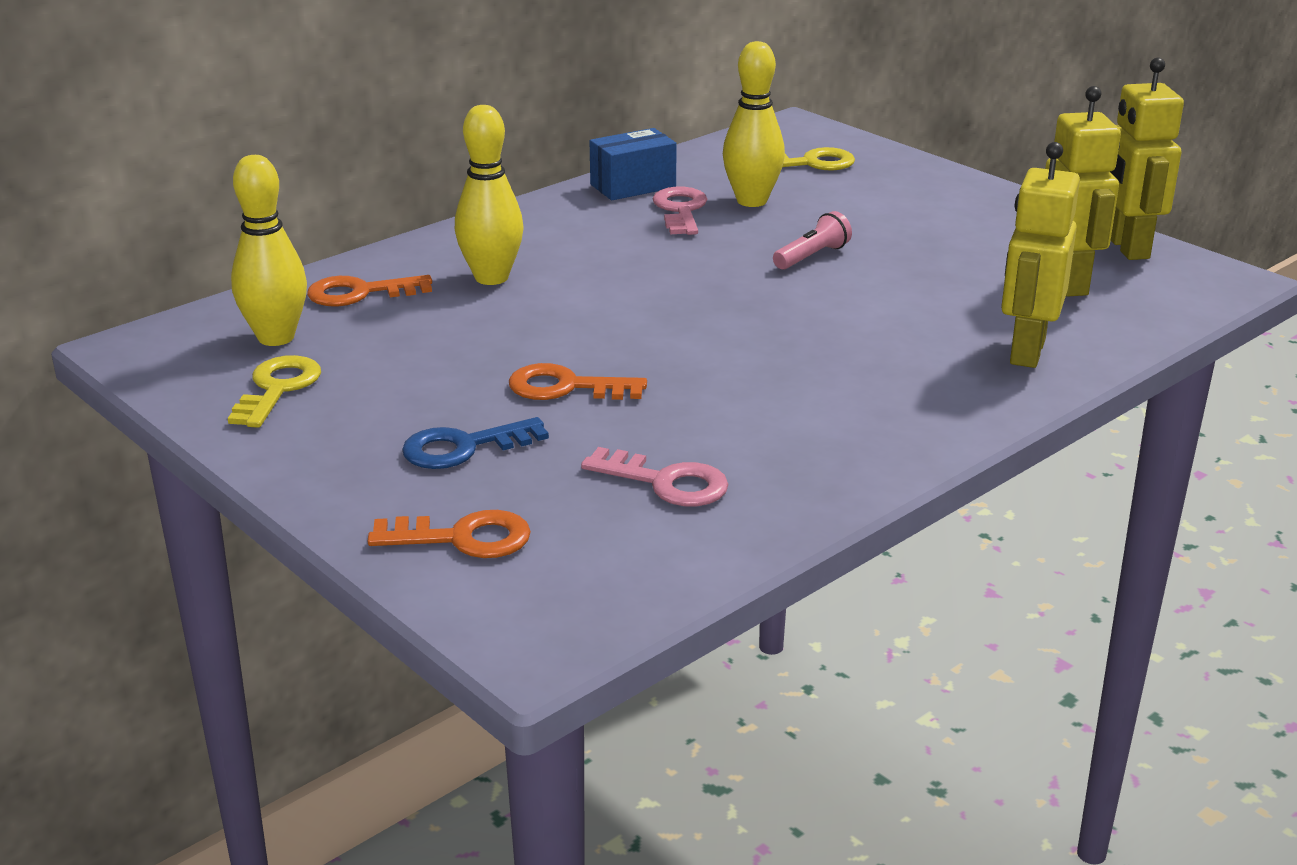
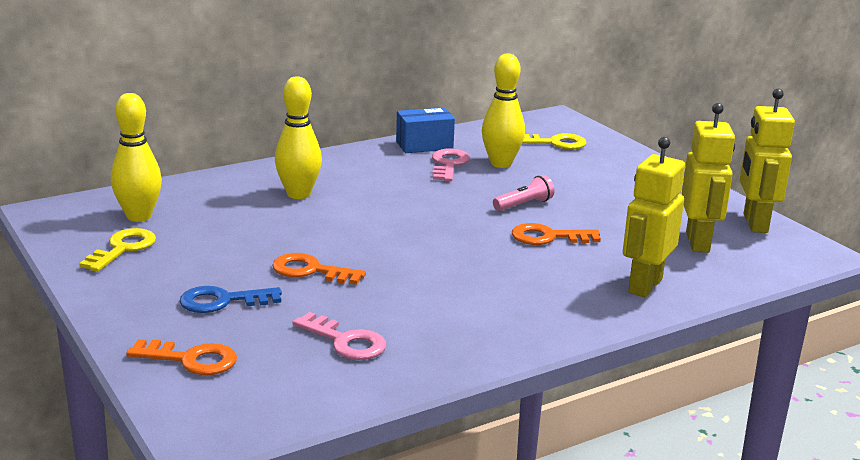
camera: 10 degrees right, 5 degrees down
orange key [307,275,432,307] -> orange key moved to [512,223,601,245]

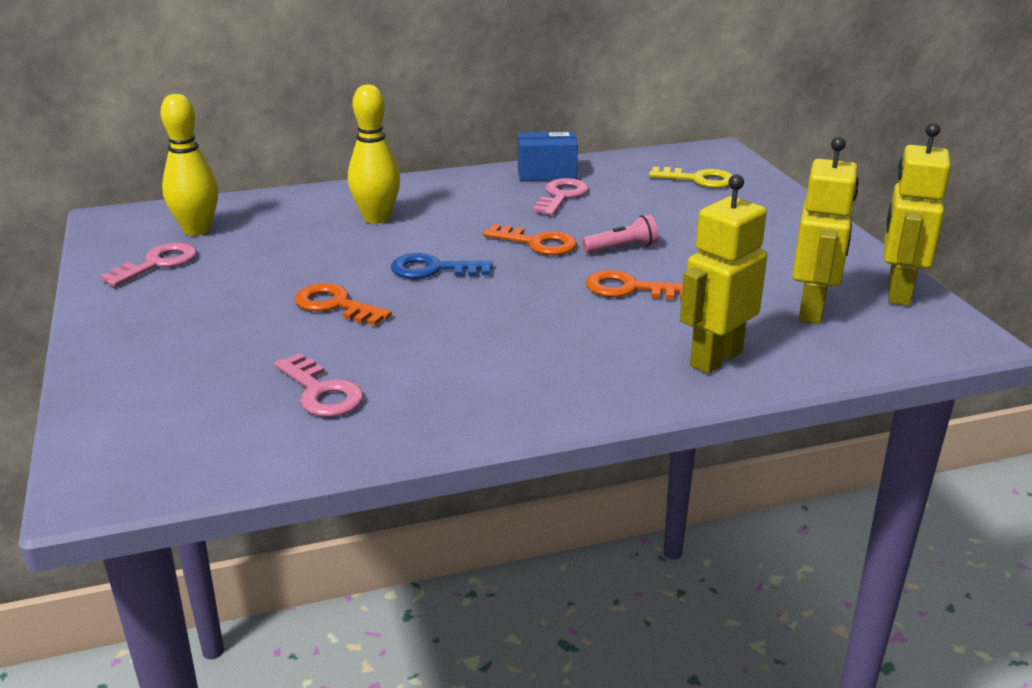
camera: 15 degrees right, 5 degrees up
yellow key [79,228,156,272] -> pink key [99,242,197,287]
orange key [126,339,237,375] -> orange key moved to [483,224,577,255]
blue key [179,286,282,313] -> blue key moved to [391,253,493,279]
yellow bowling pin [482,54,525,168] -> none

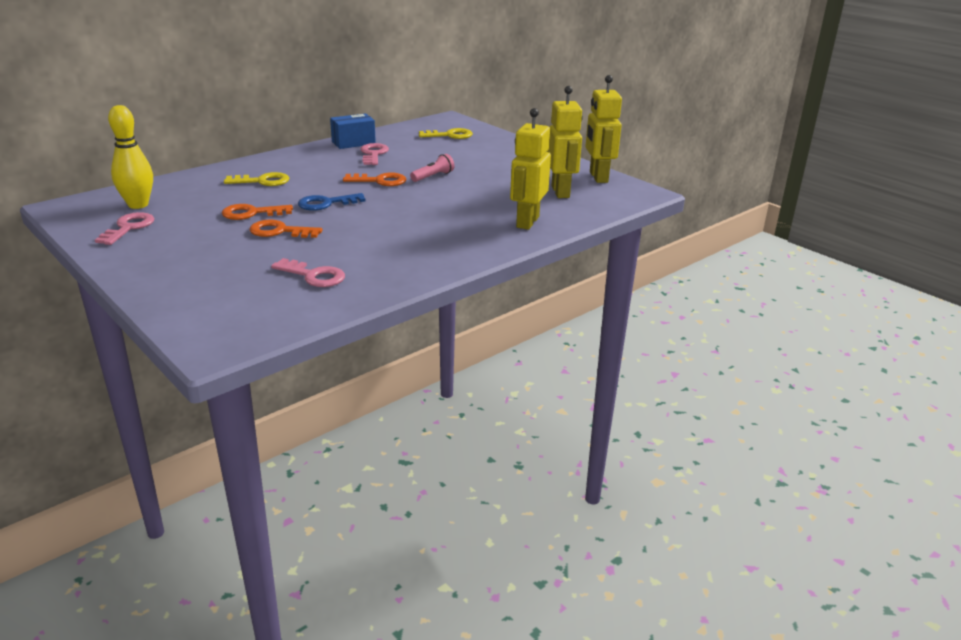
camera: 25 degrees left, 0 degrees up
yellow bowling pin [348,84,400,224] -> yellow key [224,172,290,186]
orange key [586,270,683,300] -> orange key moved to [222,204,293,220]

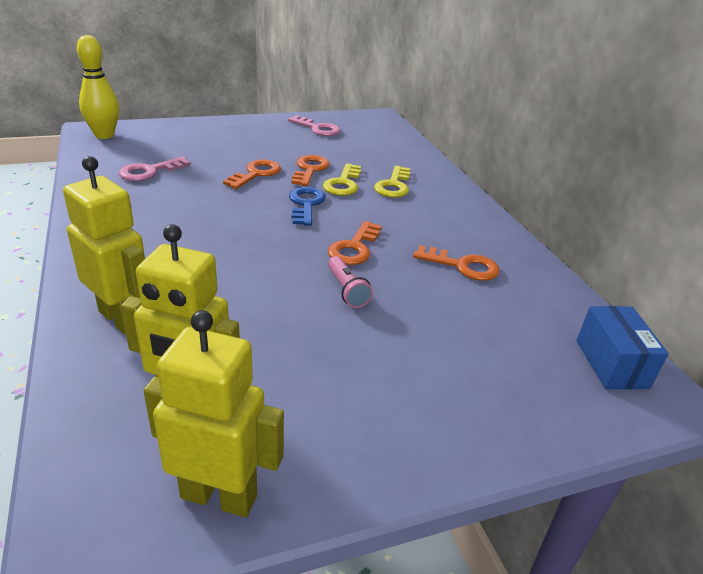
camera: 110 degrees right, 5 degrees up
yellow bowling pin [108,105,153,209] -> yellow bowling pin moved to [77,35,119,139]
blue box [330,113,376,149] -> blue box moved to [576,306,669,390]
pink key [360,143,389,165] -> orange key [413,245,500,281]
yellow key [419,128,473,139] -> yellow key moved to [323,163,361,196]

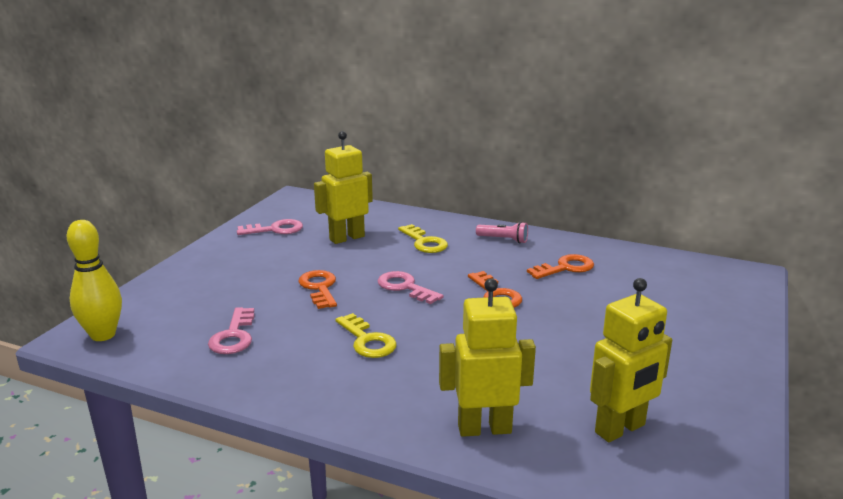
camera: 45 degrees left, 10 degrees down
yellow robot [144,310,284,517] -> yellow robot moved to [314,131,373,244]
blue key [289,187,326,226] -> pink key [378,271,444,304]
orange key [291,155,330,186] -> none
yellow key [323,163,361,196] -> yellow key moved to [335,313,397,358]
pink flashlight [328,256,373,308] -> pink flashlight moved to [476,222,528,244]
blue box [576,306,669,390] -> none

